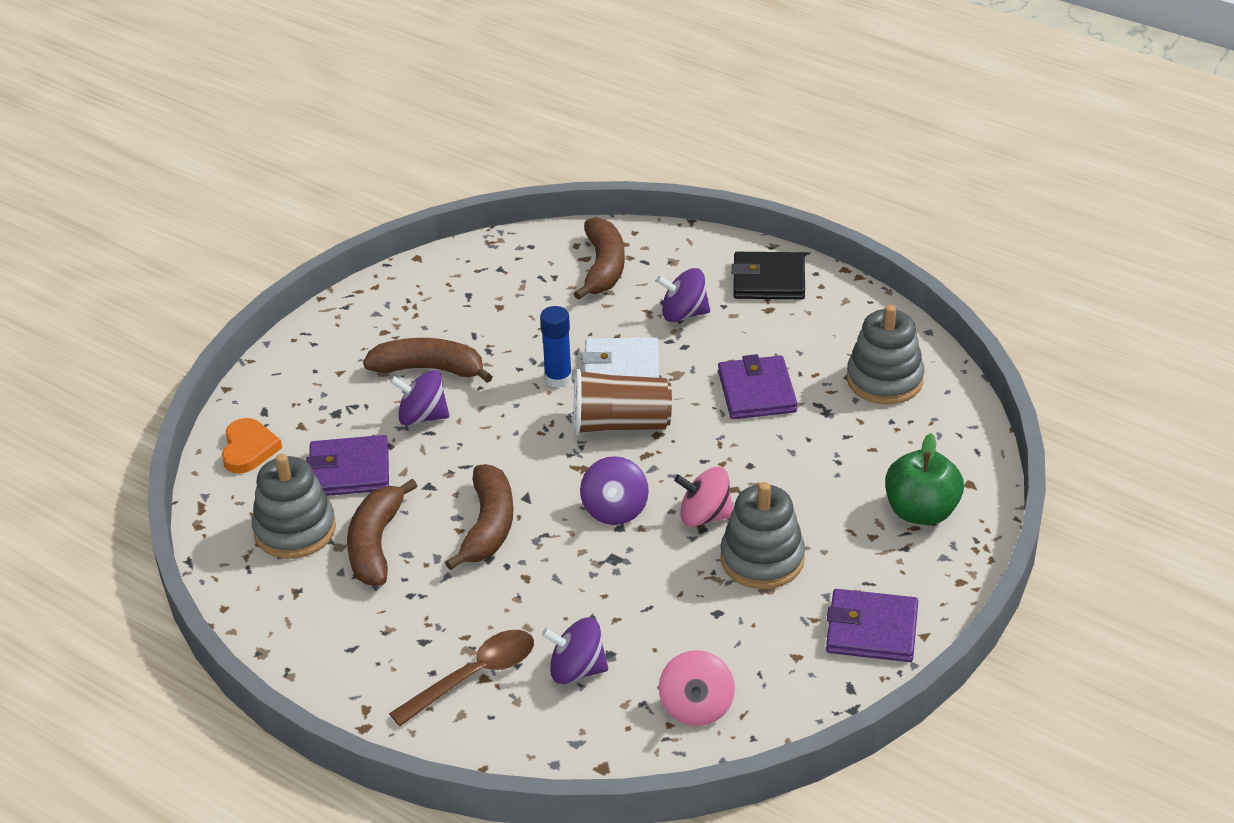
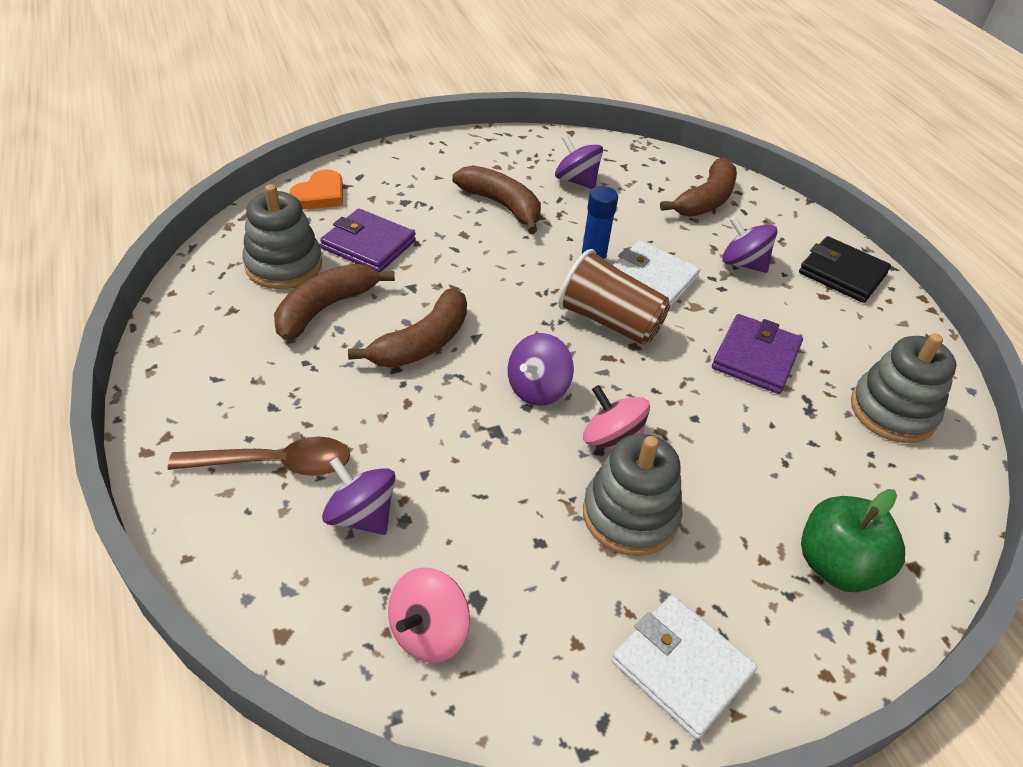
camera: 30 degrees right, 5 degrees up
purple spinning top [390,370,450,426] -> purple spinning top moved to [555,135,603,189]
purple wallet [826,589,918,662] -> white wallet [612,595,757,739]

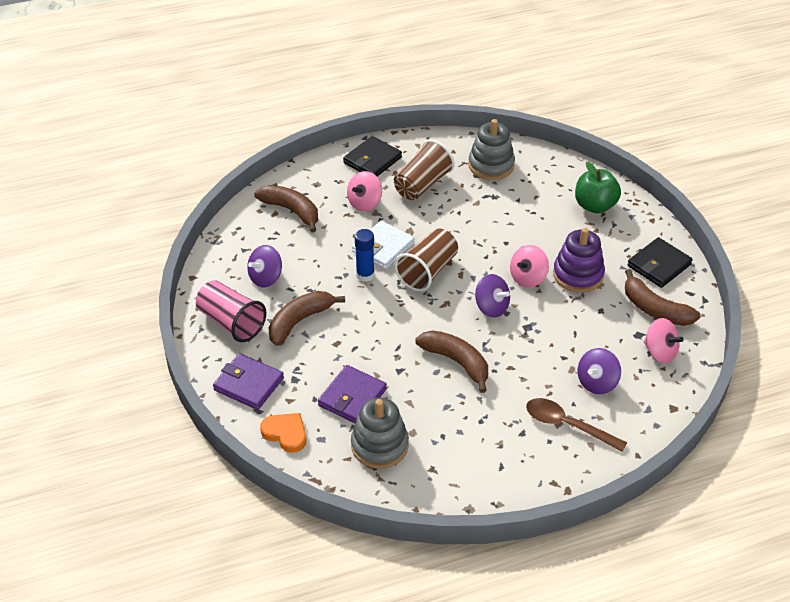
camera: 85 degrees left, 0 degrees up
brown spoon [168,437,350,476] -> brown spoon turned 60 degrees counterclockwise [526,398,627,452]
brown banana [274,263,395,341] -> brown banana moved to [625,269,701,326]
grey stacking toy [583,434,682,556] -> purple stacking toy [553,228,605,293]
white wallet [612,595,757,739] -> black wallet [627,237,693,288]
purple wallet [712,314,803,394] -> purple wallet moved to [213,353,284,410]
purple spinning top [722,216,778,273] -> pink spinning top [347,171,382,211]
none -> pink cup [196,280,266,342]
none -> brown cup [394,140,455,200]

